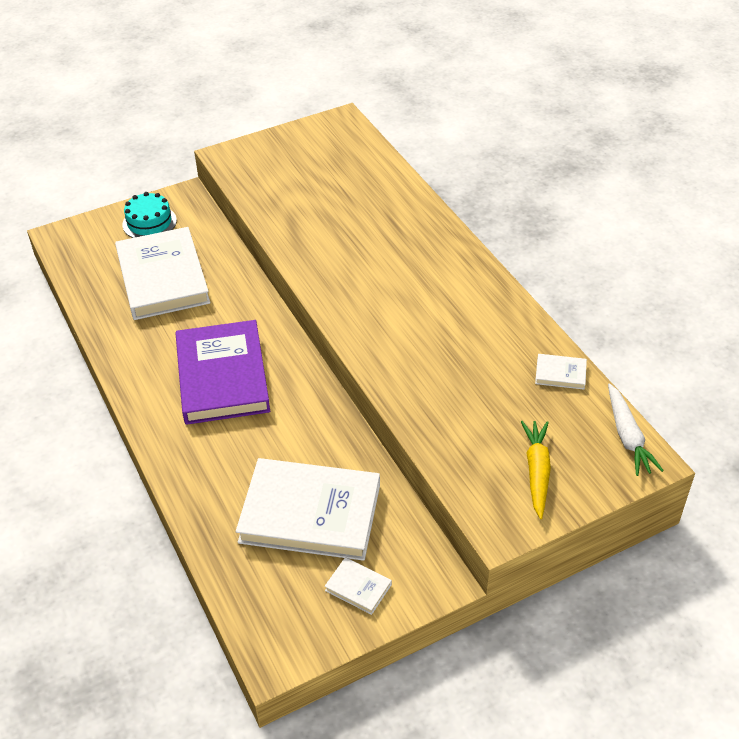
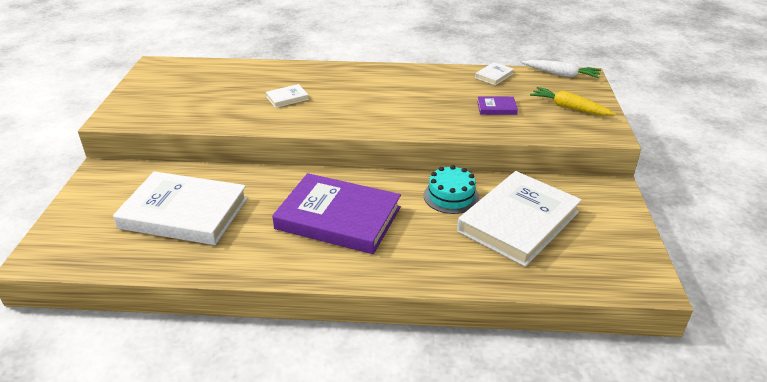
camera: 60 degrees left, 10 degrees down
turquoise cake [122,192,177,238] -> turquoise cake moved to [424,165,479,214]
white book [325,557,392,615] -> white book moved to [266,84,309,108]
none -> purple book [477,96,518,115]

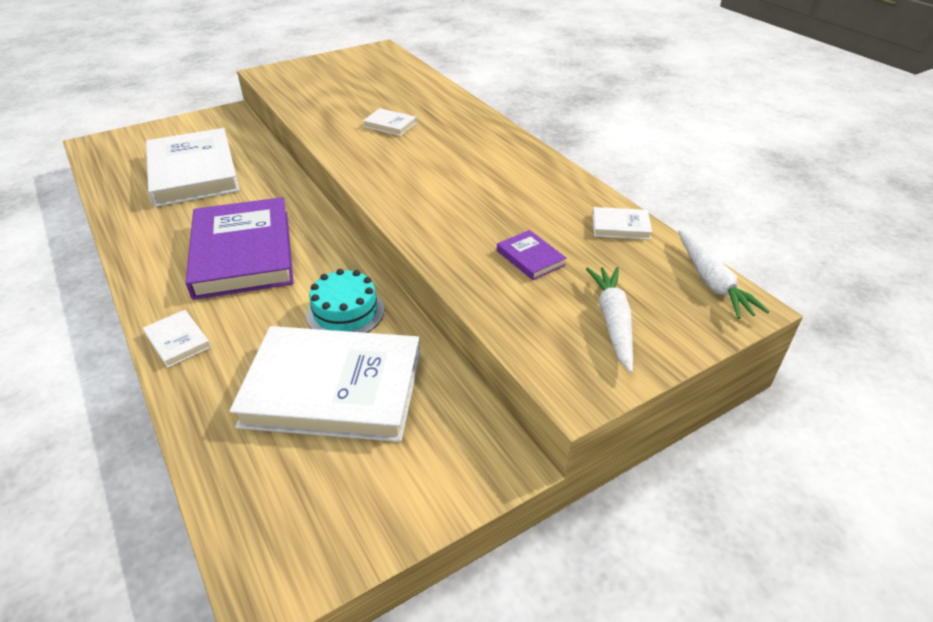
camera: 55 degrees right, 5 degrees up
yellow carrot [530,87,616,116] -> white carrot [586,267,633,373]
none -> white book [143,310,211,368]

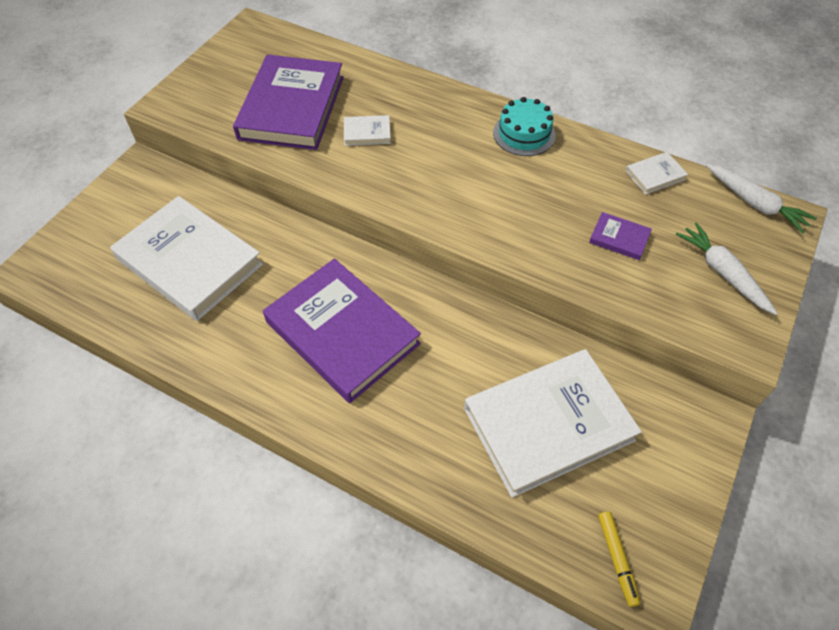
camera: 30 degrees left, 15 degrees up
white book [143,310,211,368] -> none
turquoise cake [306,269,384,333] -> turquoise cake moved to [493,97,556,156]
none -> purple book [233,54,344,150]
none -> yellow marker [598,511,641,607]

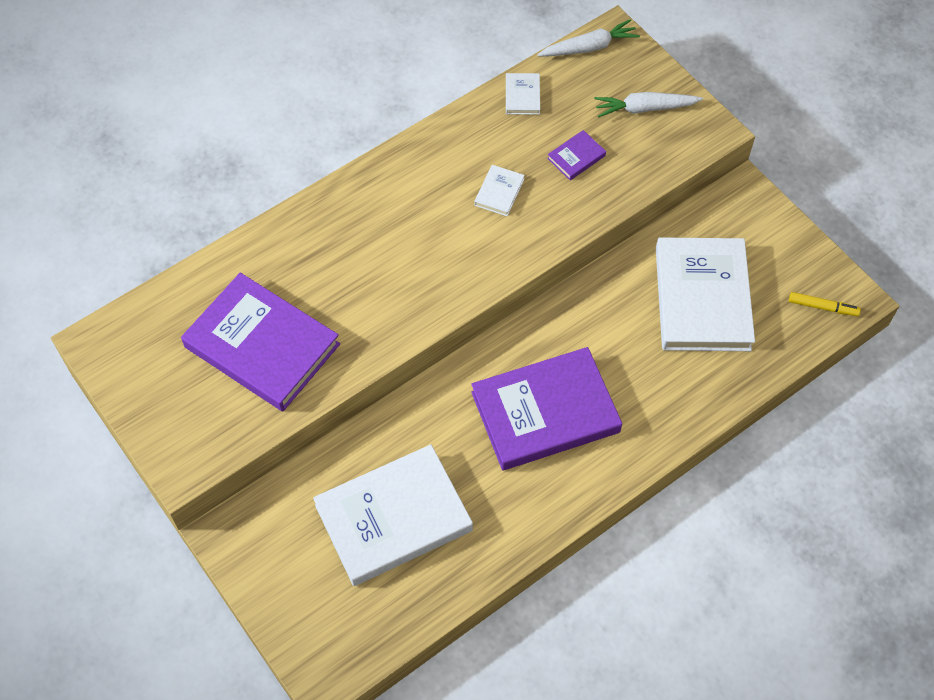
camera: 65 degrees left, 5 degrees up
white book [344,115,391,146] -> white book moved to [474,165,525,216]
turquoise cake [493,97,556,156] -> none

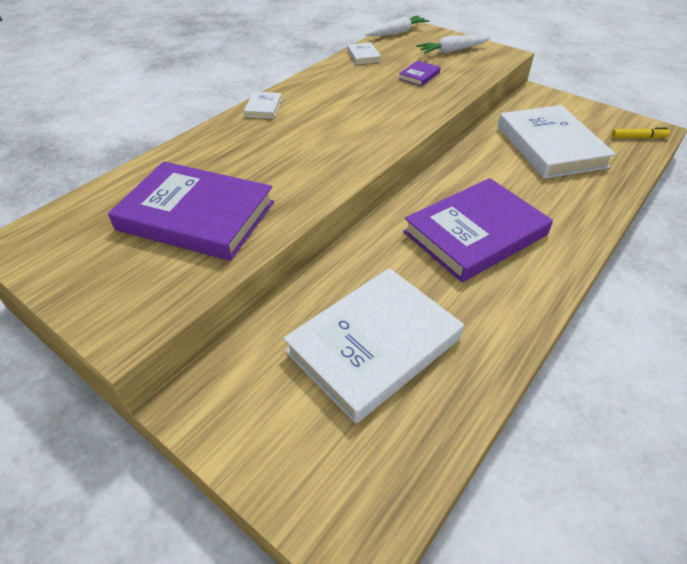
camera: 15 degrees left, 15 degrees down
white book [474,165,525,216] -> white book moved to [244,91,282,119]

